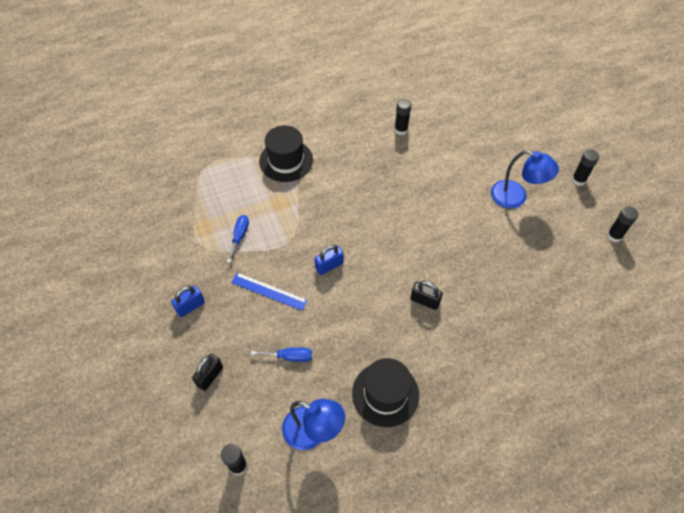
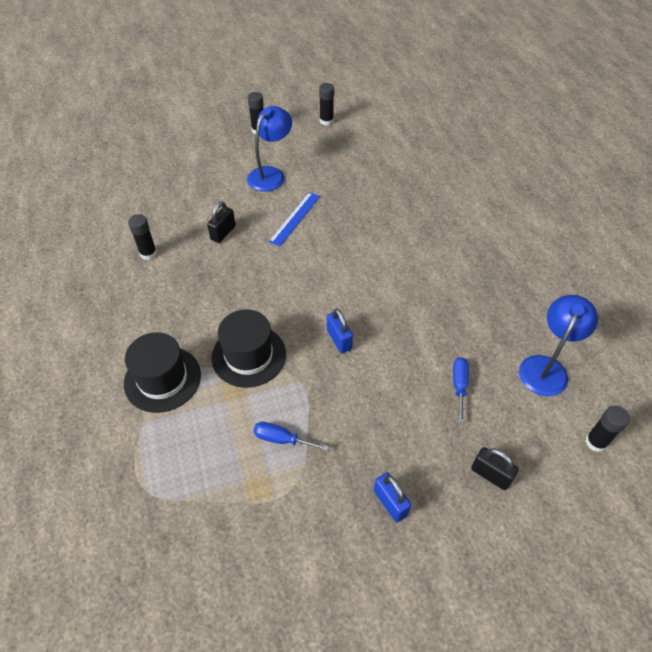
camera: 85 degrees left, 5 degrees down
blue ruler [231,273,308,311] -> blue ruler moved to [269,192,320,247]
black hat [352,358,419,427] -> black hat moved to [212,309,286,388]
black padlock [410,281,443,310] -> black padlock moved to [207,202,236,243]

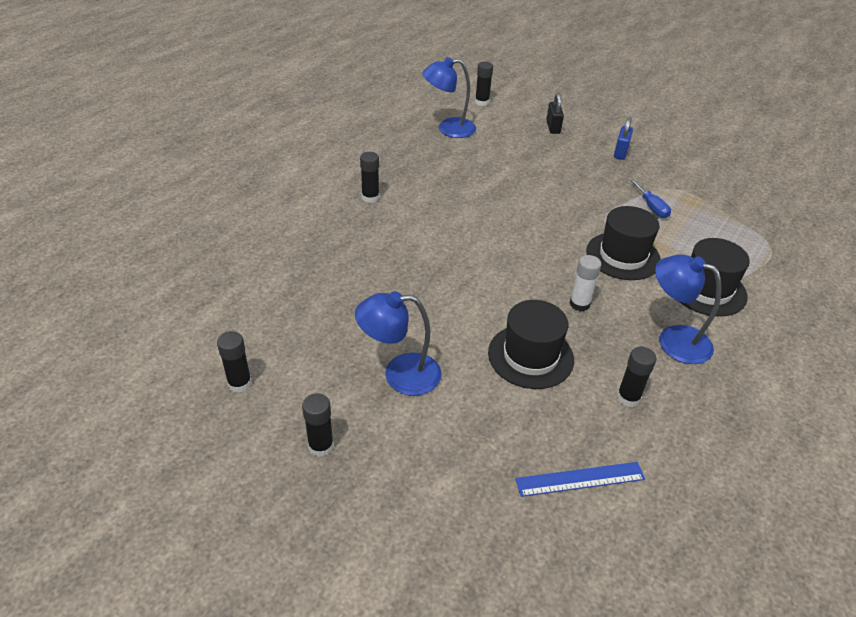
camera: 130 degrees left, 10 degrees down
black padlock [207,202,236,243] -> black hat [488,300,574,389]
blue ruler [269,192,320,247] -> blue ruler moved to [515,462,645,497]
blue padlock [327,309,353,353] -> none
blue screwdriver [453,357,469,423] -> none
none -> black glue stick [360,152,379,203]
none -> white glue stick [570,255,601,311]
none -> blue lamp [655,254,722,364]

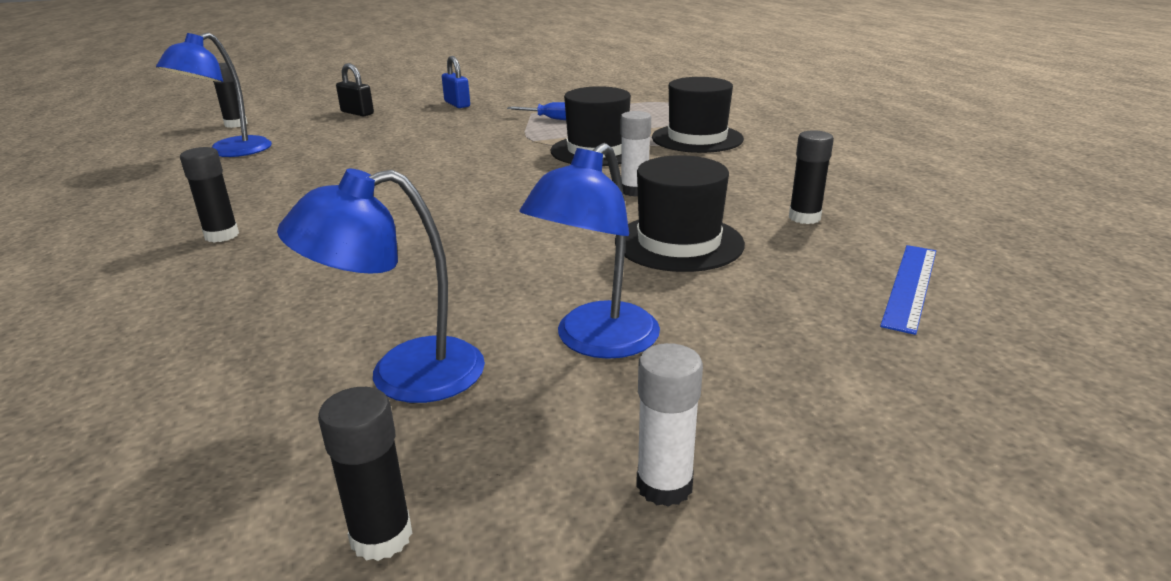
camera: 50 degrees left, 15 degrees down
black glue stick [302,393,334,457] -> white glue stick [636,343,703,507]
blue lamp [655,254,722,364] -> blue lamp moved to [277,169,485,403]

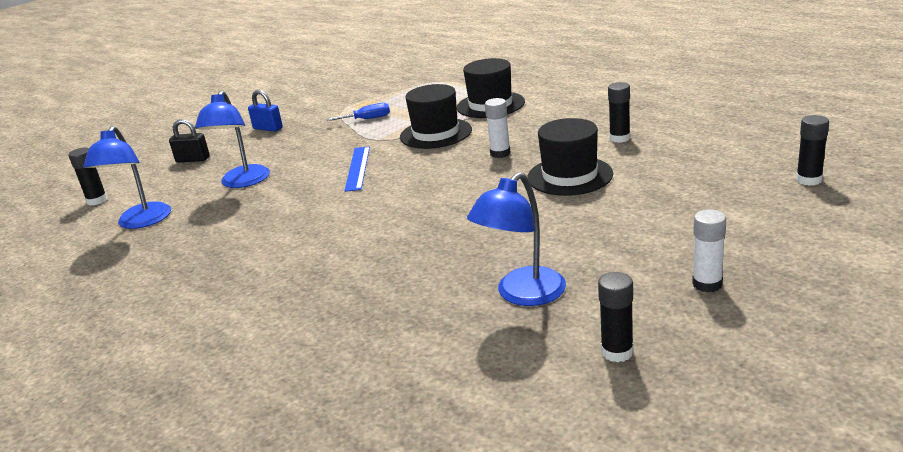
camera: 25 degrees left, 0 degrees up
black glue stick [180,147,239,242] -> black glue stick moved to [796,115,829,186]
blue lamp [519,143,660,359] -> blue lamp moved to [195,90,270,188]
blue ruler [880,245,936,335] -> blue ruler moved to [344,146,370,192]

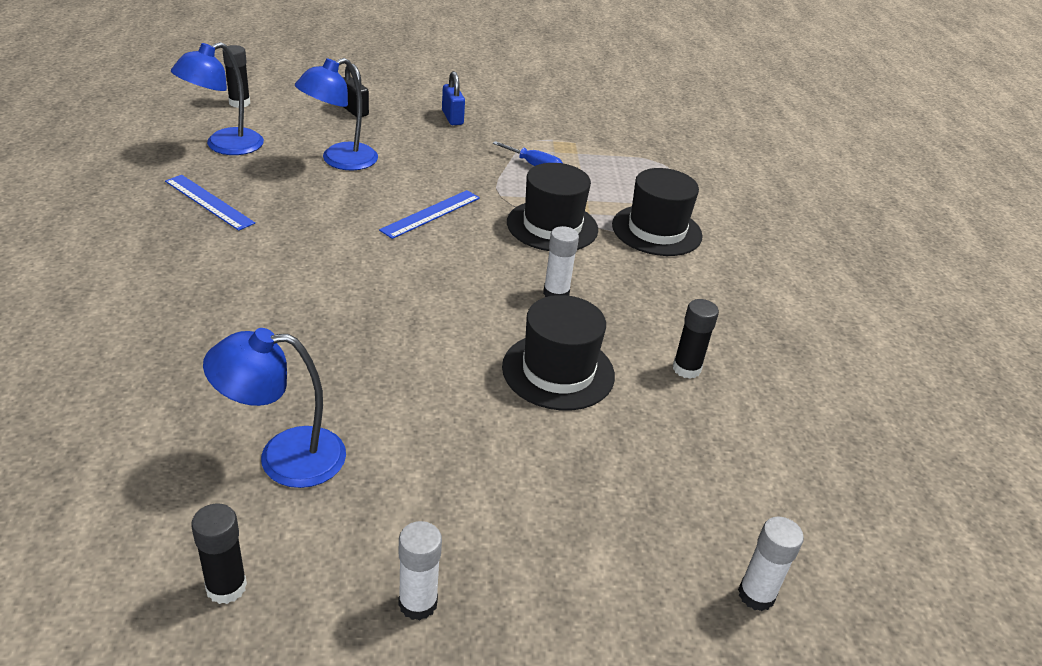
camera: 35 degrees right, 10 degrees up
black glue stick [796,115,829,186] -> white glue stick [738,517,804,611]
none -> blue ruler [165,175,255,231]

